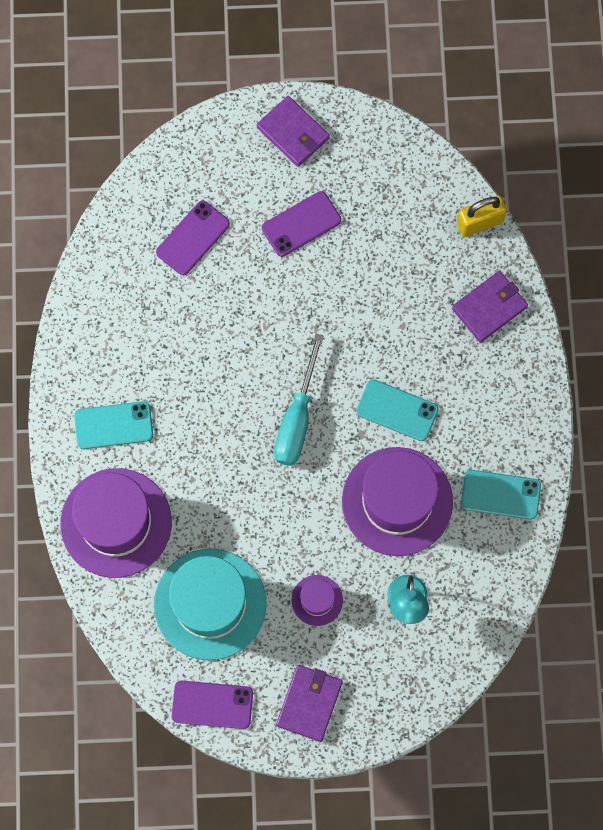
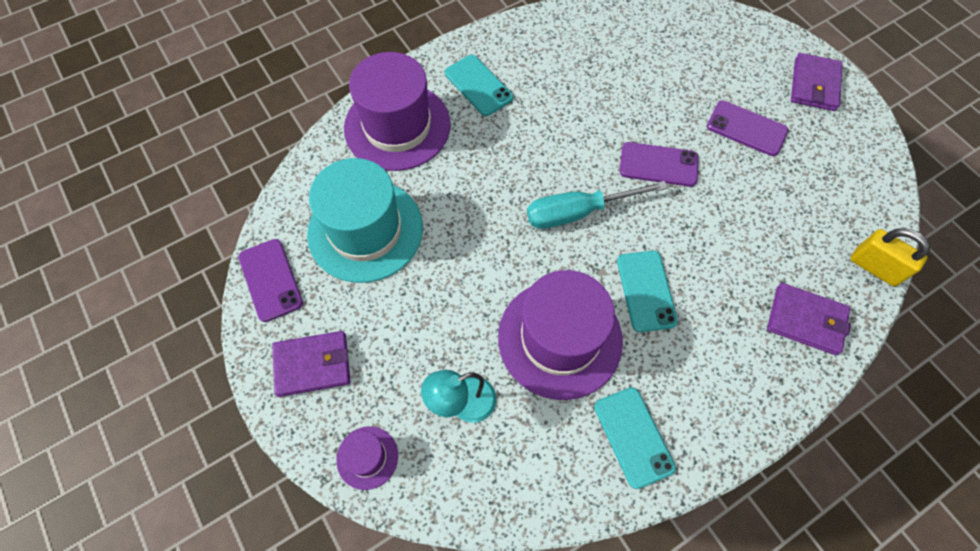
camera: 60 degrees right, 10 degrees down
purple phone [156,201,230,275] -> purple phone moved to [620,142,699,187]
purple hat [292,575,343,626] -> purple hat moved to [336,426,398,490]

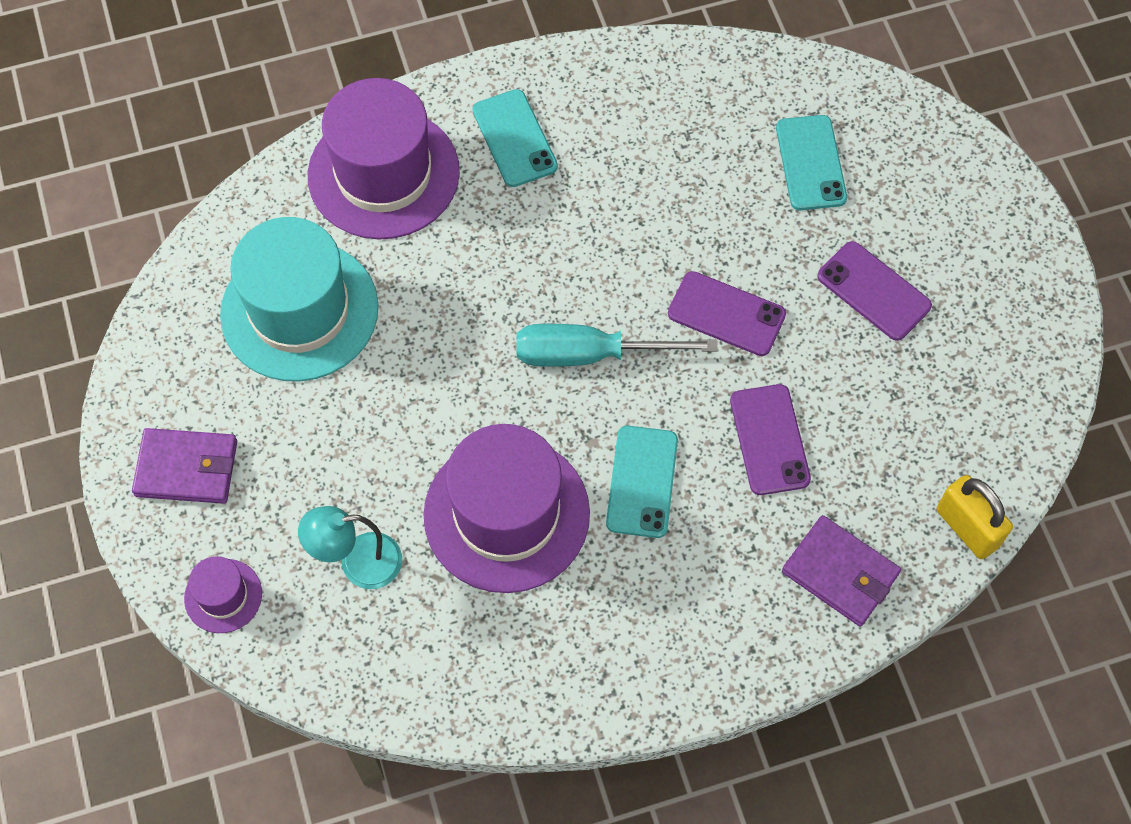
camera: 15 degrees right, 0 degrees up
purple phone [238,239,303,322] -> purple phone moved to [730,384,811,495]
turquoise phone [594,387,676,489] -> turquoise phone moved to [776,115,847,210]
purple wallet [791,53,843,111] -> none

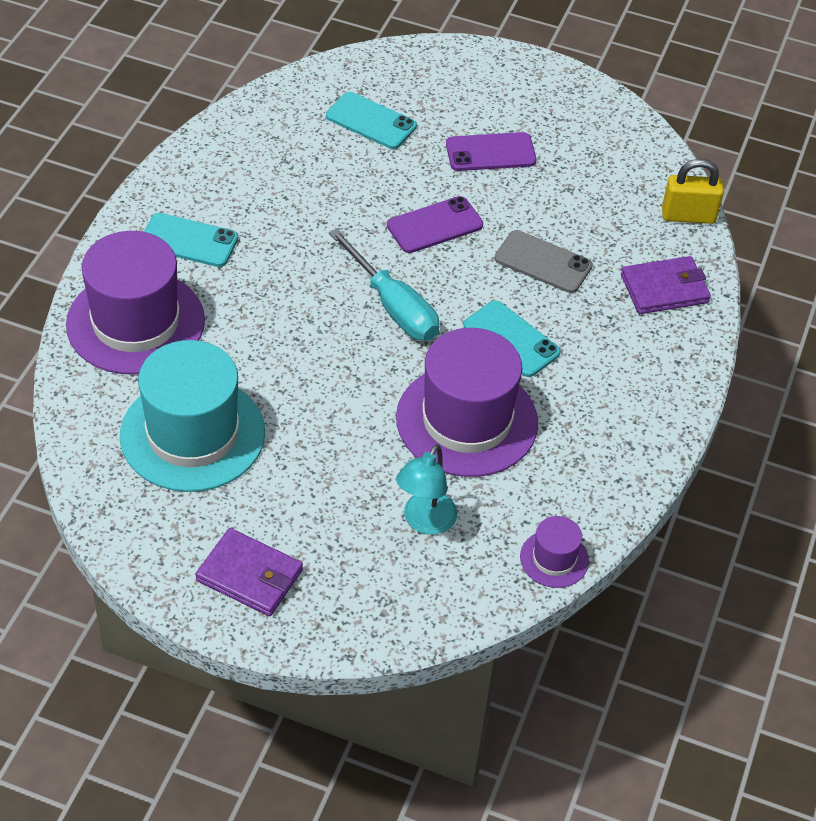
camera: 55 degrees left, 15 degrees down
purple wallet [132,428,237,504] -> purple wallet turned 75 degrees clockwise [195,528,303,616]
purple hat [184,556,262,633] -> purple hat moved to [520,516,589,588]
turquoise screwdriver [516,324,718,367] -> turquoise screwdriver turned 75 degrees counterclockwise [329,228,439,341]
purple phone [730,384,811,495] -> grey phone [494,230,593,293]

